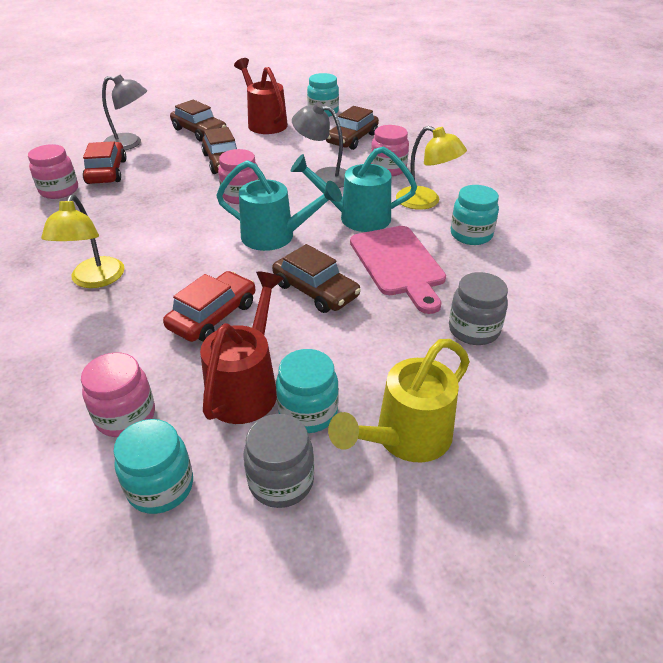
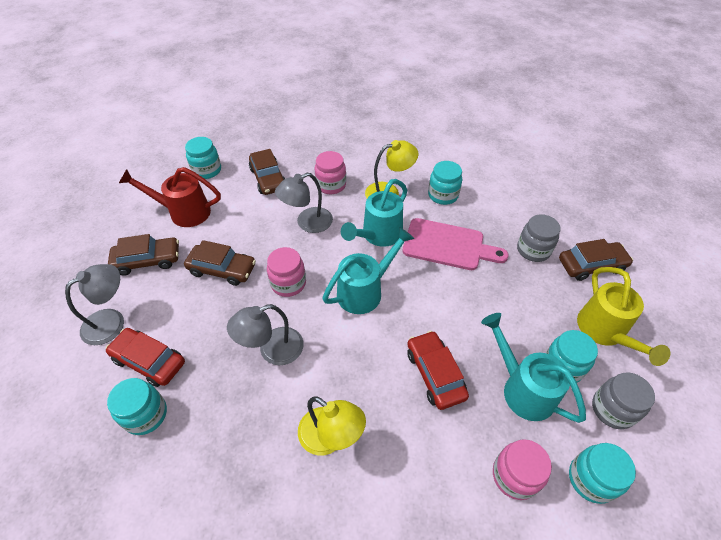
camera: 55 degrees left, 10 degrees up
pink jar [28,144,78,199] -> turquoise jar [107,378,167,435]
red watering can [200,272,283,424] -> turquoise watering can [481,313,586,423]
brown car [272,244,361,313] -> brown car moved to [559,239,633,281]
none -> grey lamp [227,304,304,365]

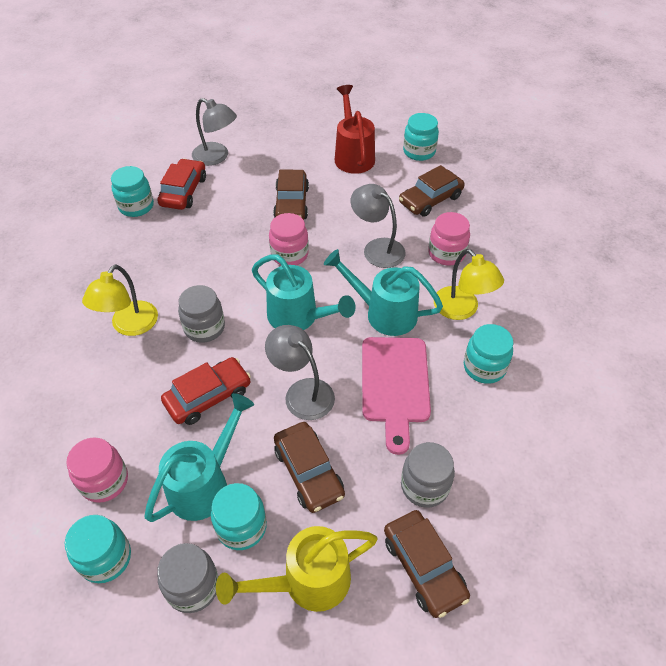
camera: 75 degrees right, 0 degrees up
brown car [108,234,179,275] -> brown car moved to [274,422,345,513]
grey lamp [227,304,304,365] -> grey lamp moved to [265,325,335,420]
none -> grey jar [178,285,225,343]

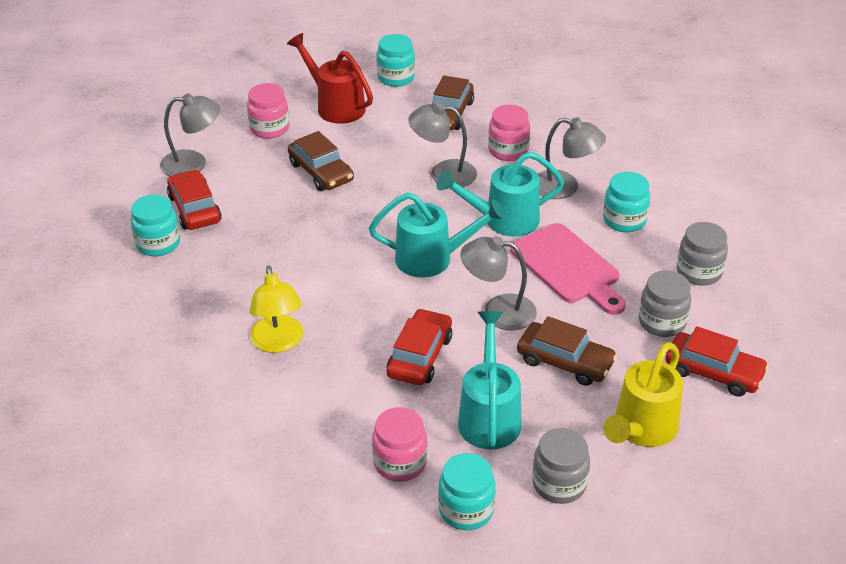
camera: 35 degrees left, 10 degrees down
grey jar [178,285,225,343] -> grey jar moved to [677,222,728,286]
turquoise jar [211,483,267,550] -> none
pink jar [269,213,309,265] -> pink jar moved to [247,83,289,139]
brown car [384,510,470,618] -> red car [665,326,769,397]
yellow lamp [434,249,504,320] -> grey lamp [538,118,606,199]

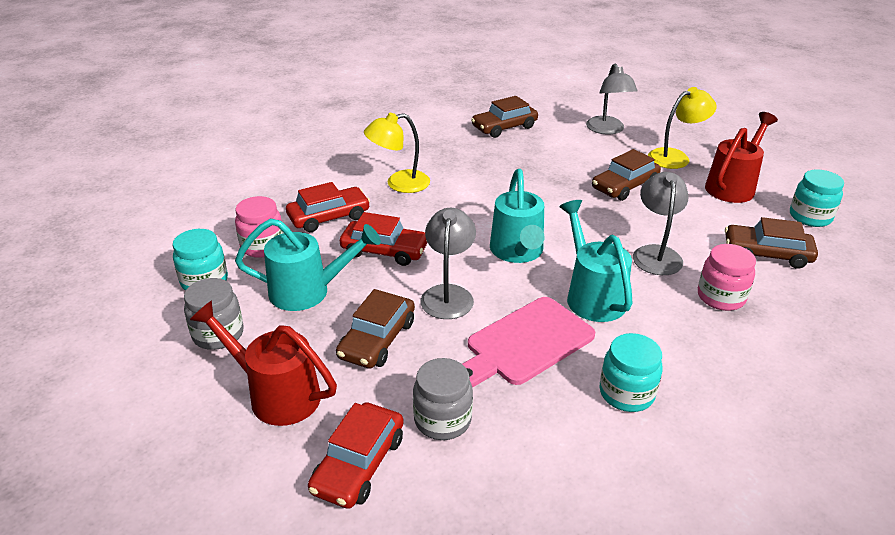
camera: 85 degrees right, 5 degrees down
turquoise jar [131,195,180,256] -> brown car [471,96,538,138]
red car [167,170,222,230] -> red car moved to [286,182,370,232]
pink jar [247,83,289,139] -> yellow lamp [648,87,717,169]
grey lamp [538,118,606,199] -> none
yellow watering can [603,342,683,447] -> red watering can [190,301,337,426]
grey jar [677,222,728,286] -> none

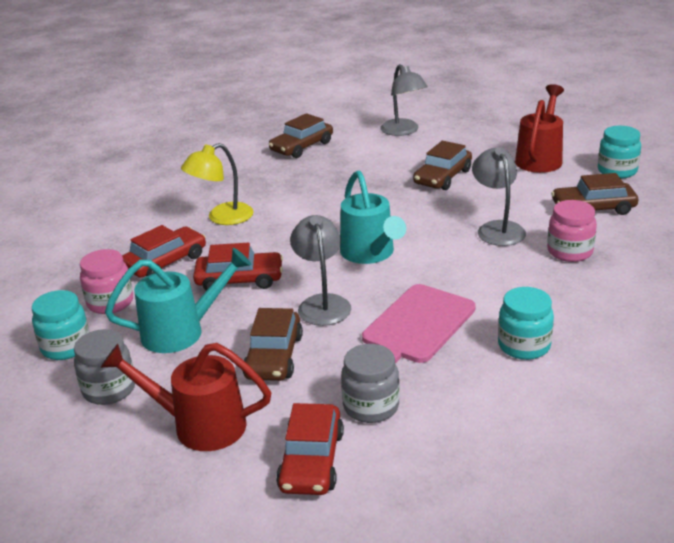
camera: 15 degrees left, 5 degrees down
turquoise watering can [559,200,633,322] -> none
yellow lamp [648,87,717,169] -> none

